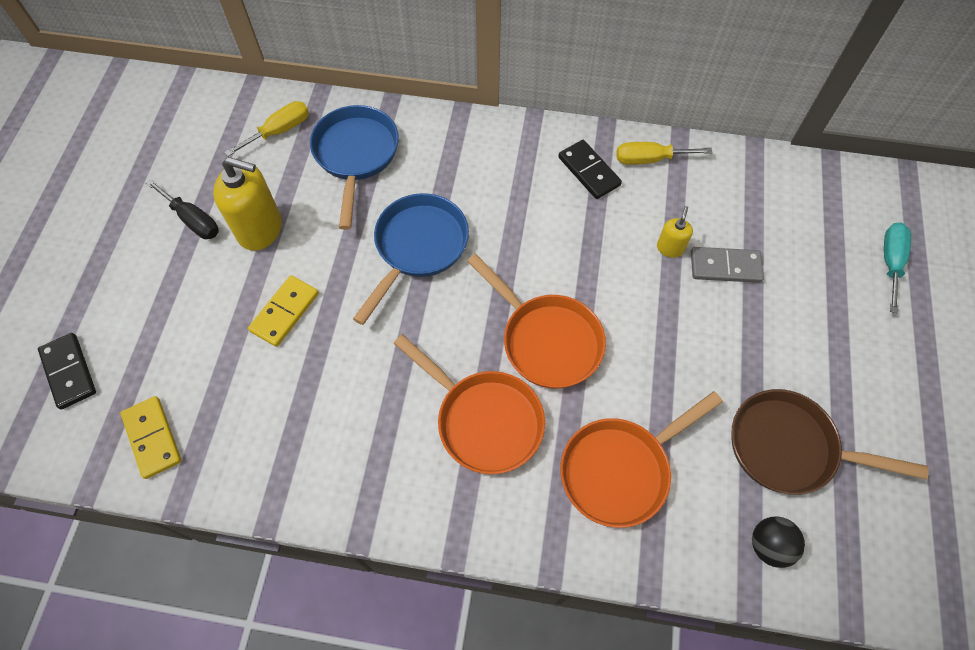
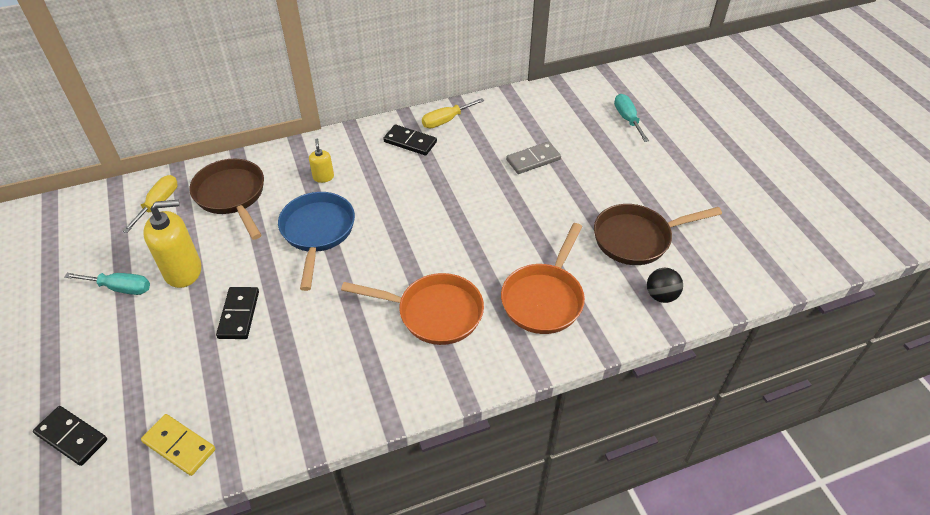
camera: 30 degrees left, 15 degrees down
black screwdriver [146,179,219,239] -> turquoise screwdriver [64,273,150,295]
yellow domino [248,275,319,347] -> black domino [216,287,259,339]
blue pan [310,105,399,230] -> brown pan [189,159,264,240]
orange pan [467,254,606,389] -> none
yellow soap dispenser [657,206,693,258] -> yellow soap dispenser moved to [309,139,334,183]

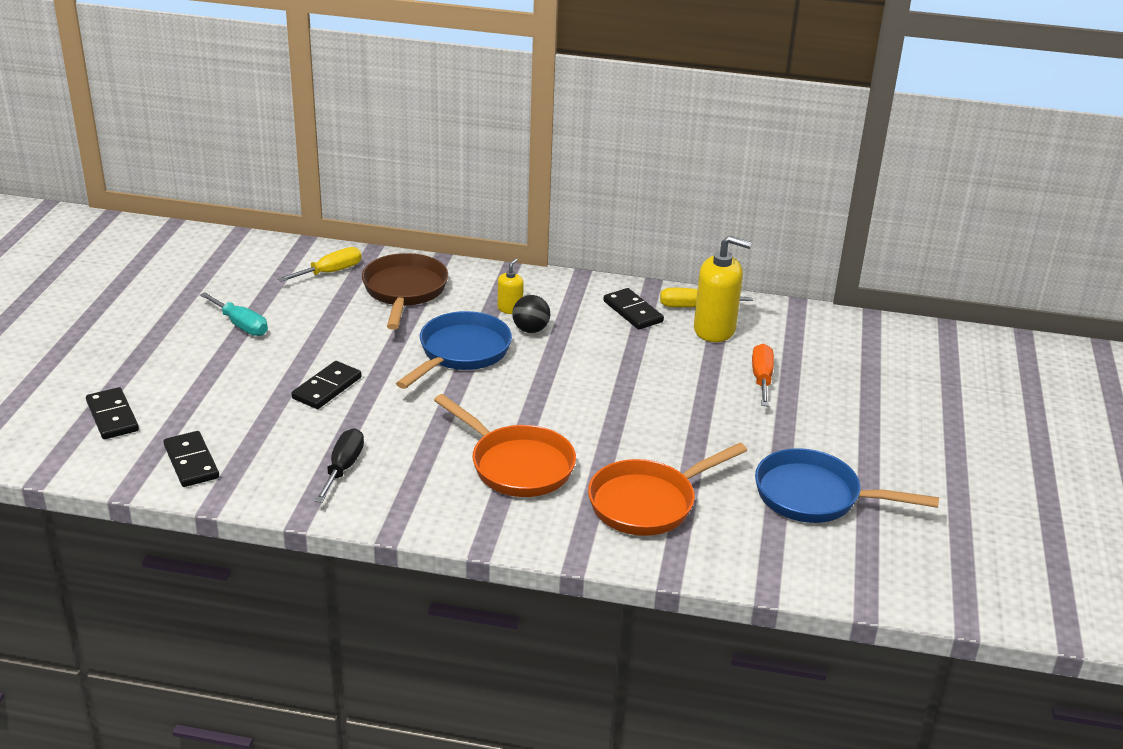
camera: 30 degrees right, 15 degrees down
yellow domino [141,414,215,476] -> black domino [163,431,219,487]
yellow soap dispenser [143,200,201,288] -> yellow soap dispenser moved to [694,236,752,342]
grey domino [506,142,561,174] -> orange screwdriver [752,343,774,406]
brown pan [594,204,722,265] -> blue pan [755,448,939,523]
turquoise screwdriver [614,94,649,142] -> none
black ball [647,268,683,303] -> black ball moved to [512,295,550,333]
none -> black screwdriver [315,428,364,503]

